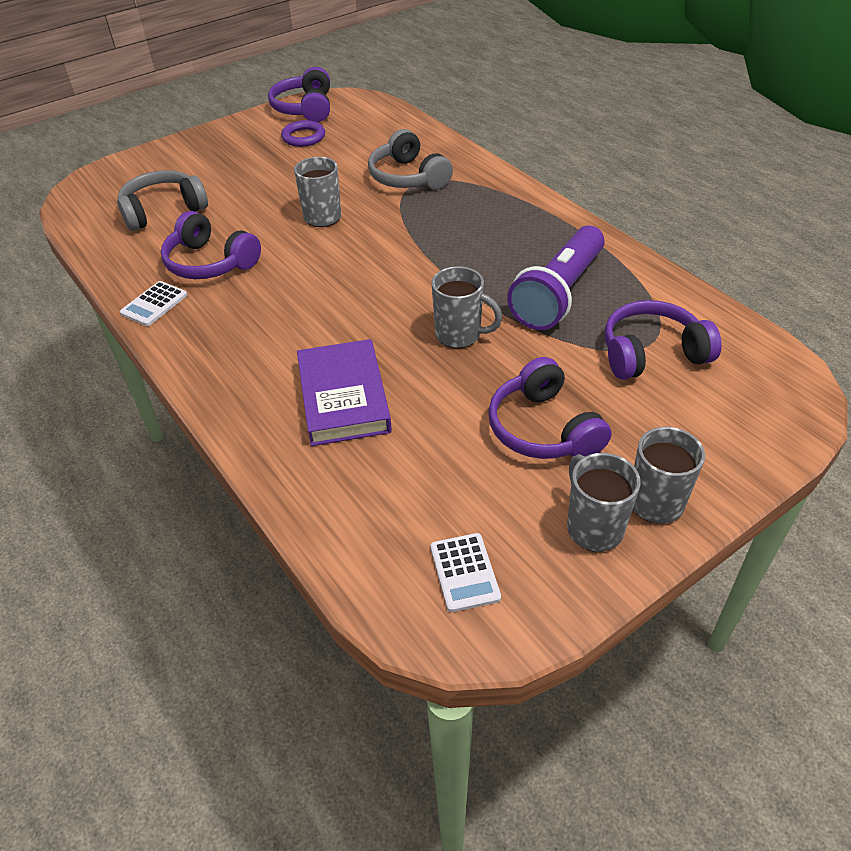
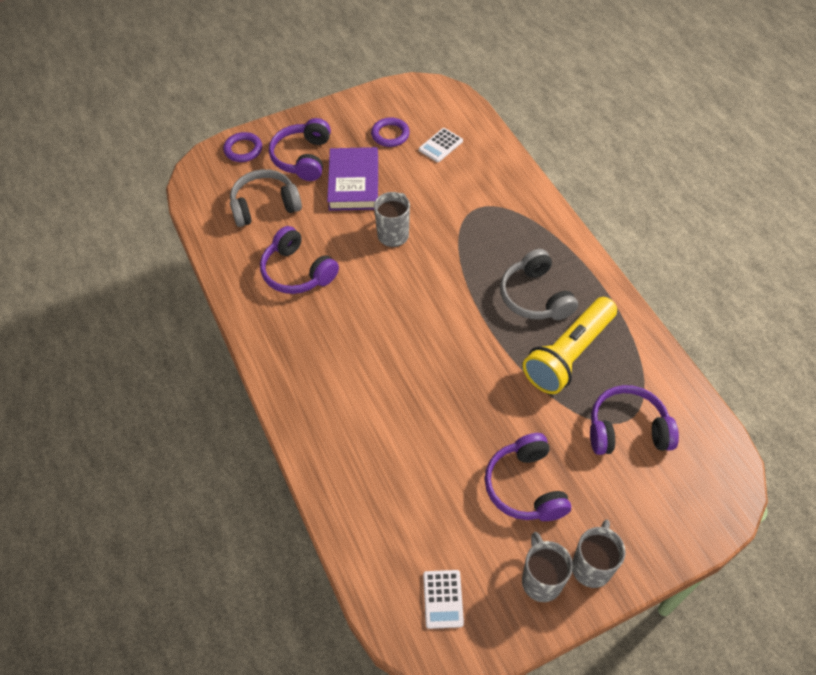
camera: 10 degrees right, 10 degrees up
white calculator [120,281,187,326] -> white calculator moved to [419,128,463,162]
purple headphones [268,67,330,122] -> purple headphones moved to [269,118,331,181]
purple book [297,339,392,446] -> purple book moved to [327,147,378,211]
grey headphones [368,129,453,189] -> grey headphones moved to [500,249,578,320]
grey mug [432,266,502,348] -> none
purple flashlight [507,225,605,330] -> yellow flashlight [523,297,617,394]
none -> purple ring [223,132,262,162]

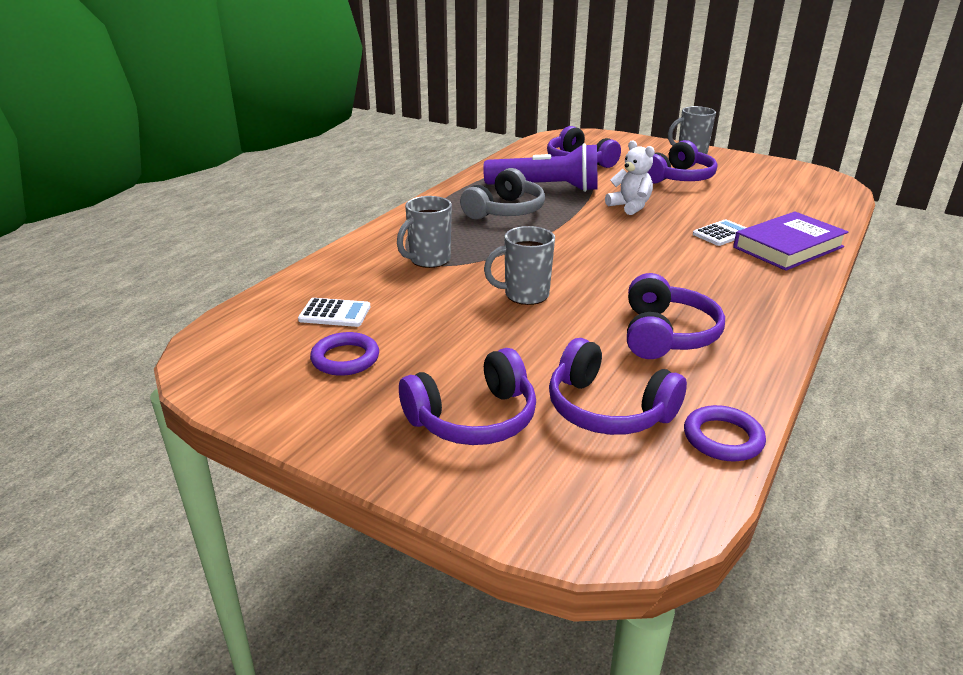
camera: 125 degrees left, 25 degrees down
purple ring [223,132,262,162] -> purple ring moved to [684,405,766,462]
grey headphones [230,169,302,227] -> purple headphones [549,338,687,435]
purple book [327,147,378,211] -> purple book moved to [733,211,848,271]
white calculator [423,570,464,629] -> white calculator moved to [693,219,746,246]
grey mug [522,532,573,602] -> grey mug moved to [397,196,452,268]
yellow flashlight [523,297,617,394] -> purple flashlight [483,143,597,192]
none -> white teddy bear [605,141,655,215]

